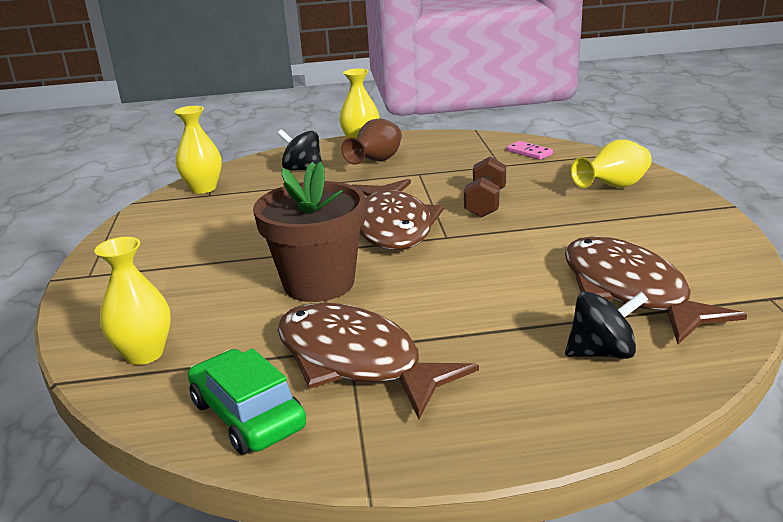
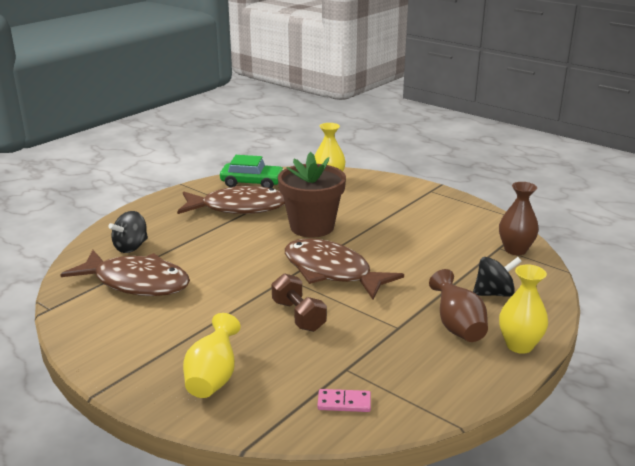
camera: 135 degrees right, 0 degrees up
yellow vase [175,106,222,194] -> brown vase [499,182,539,255]

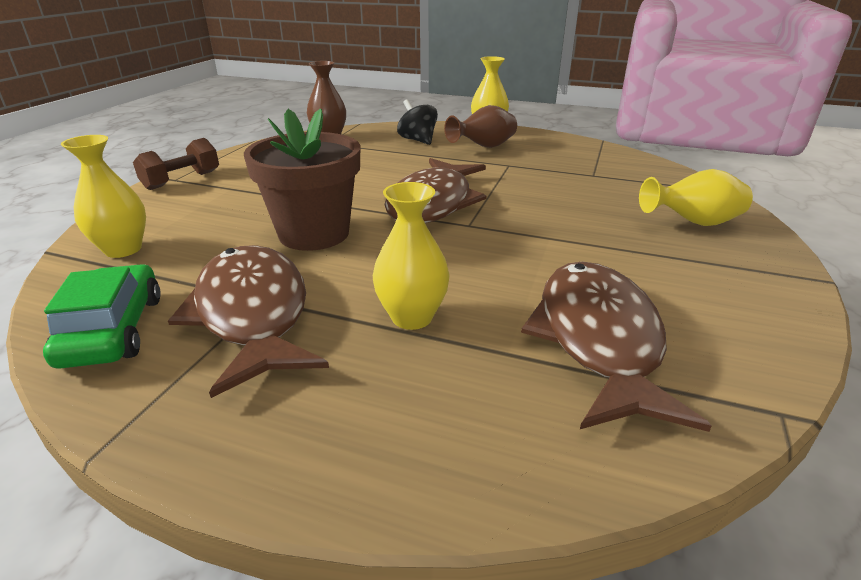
camera: 110 degrees left, 5 degrees up
black spinning top [108,211,148,253] -> none
brown dumbbell [272,273,327,332] -> brown dumbbell moved to [133,138,219,190]
pink domino [317,389,371,412] -> none
none -> yellow vase [373,182,450,330]

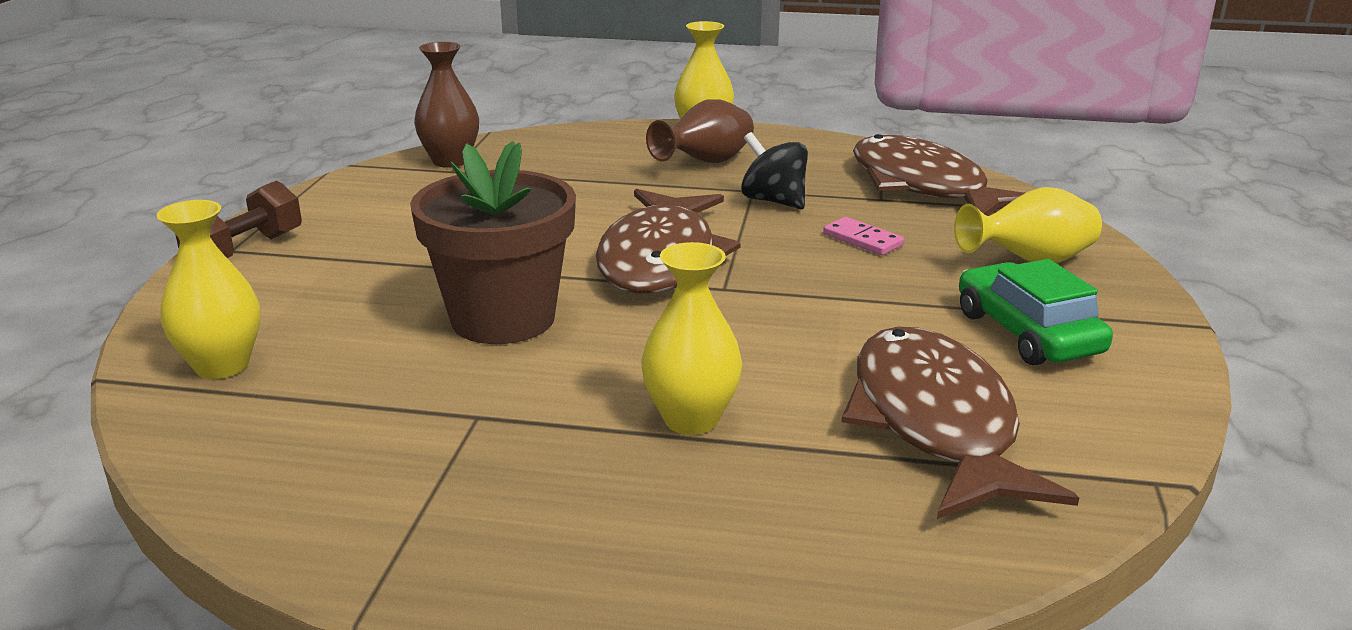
camera: 10 degrees left, 5 degrees down
green car [43,264,161,369] -> green car moved to [959,259,1113,365]
brown fish [168,245,329,398] -> brown fish moved to [853,134,1025,216]
black spinning top [397,99,438,145] -> black spinning top moved to [741,132,808,209]
none -> pink domino [823,217,904,255]

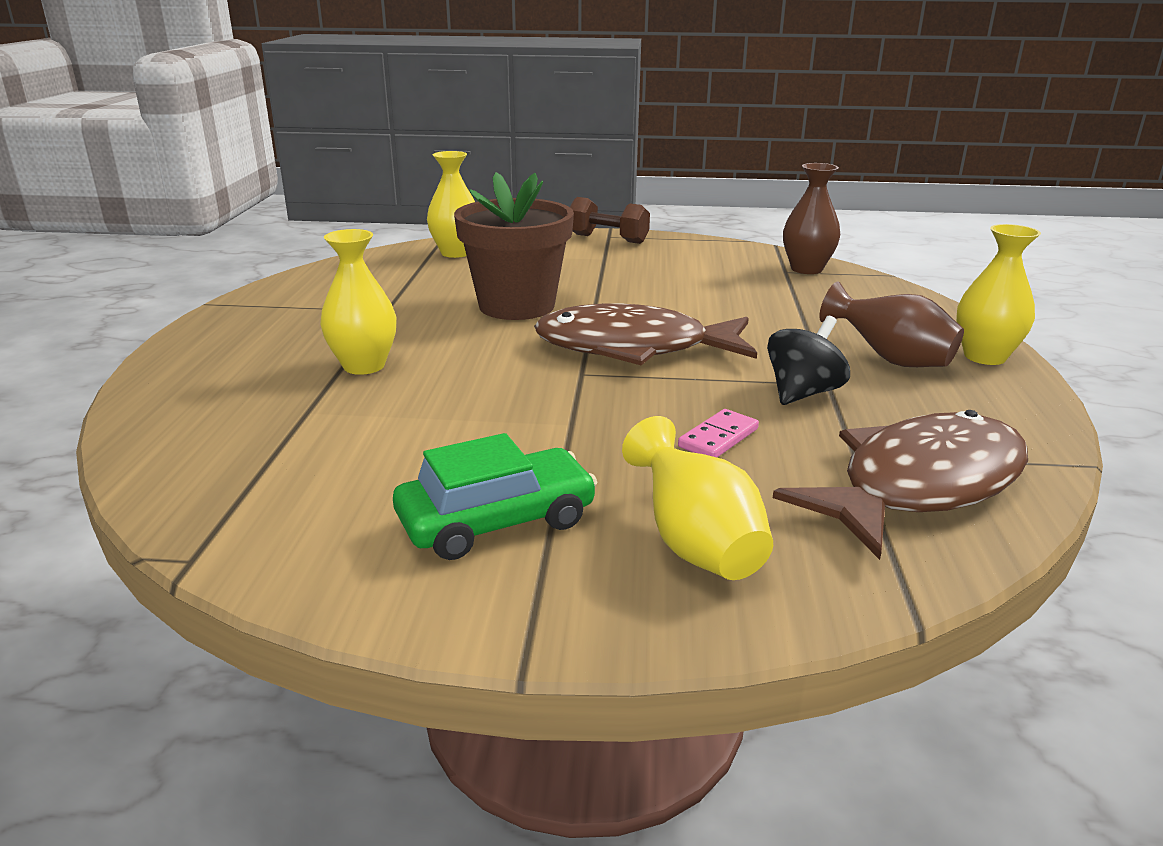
camera: 85 degrees right, 0 degrees up
brown fish [841,326,1079,519] -> none

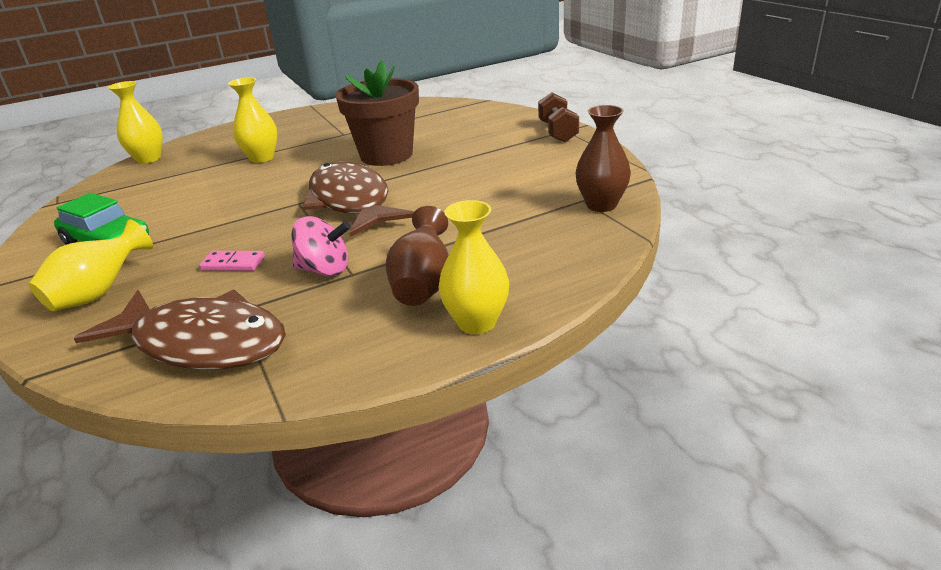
camera: 60 degrees right, 5 degrees up
yellow vase [427,151,475,258] -> yellow vase moved to [108,81,163,164]
black spinning top [767,316,850,405] -> pink spinning top [291,216,351,276]

